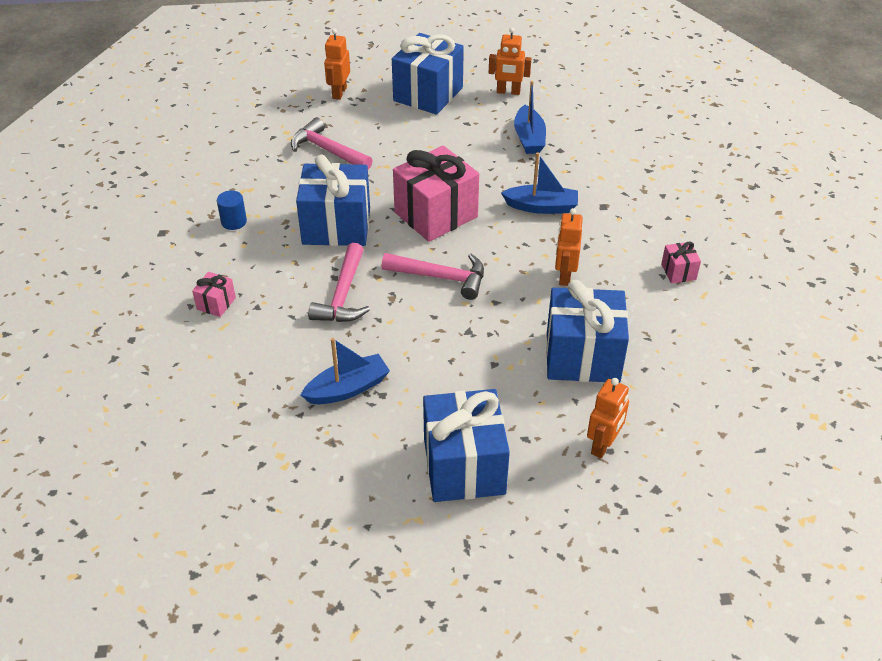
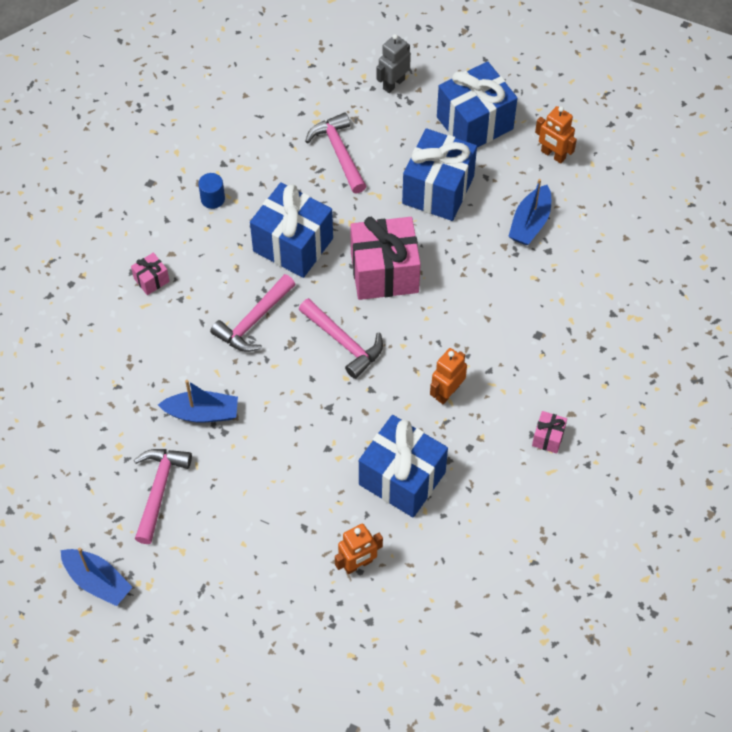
camera: 30 degrees right, 15 degrees up
orange robot [324,29,350,100] -> grey robot [376,34,411,93]
blue gift [423,389,510,502] -> blue gift moved to [402,128,477,221]
blue boat [501,152,578,214] -> blue boat moved to [61,548,133,606]
none -> pink hammer [134,449,192,544]

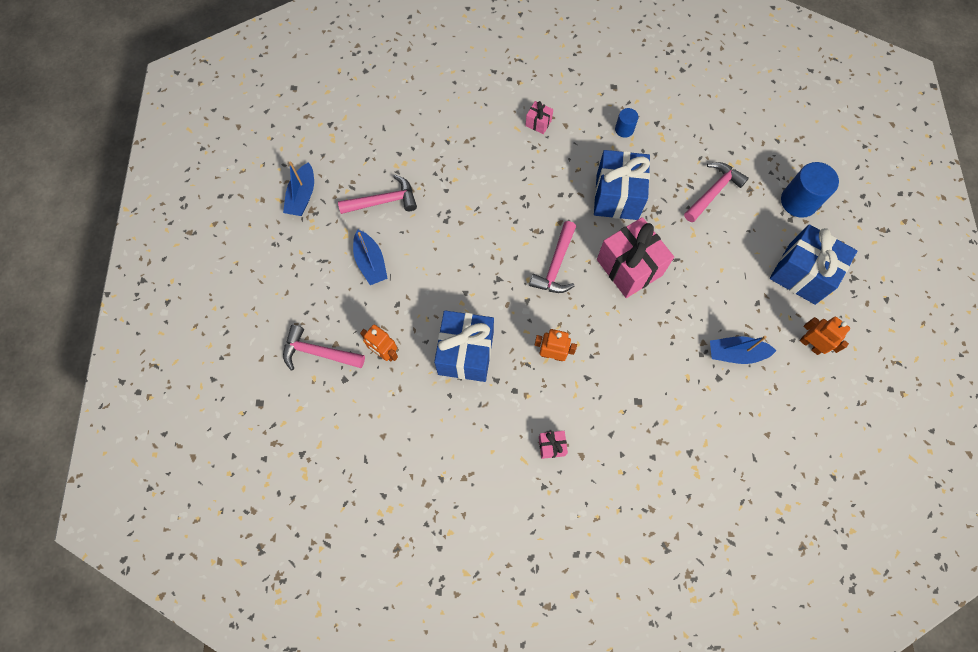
camera: 65 degrees right, 10 degrees up
blue boat [158,380,238,423] -> blue boat moved to [353,229,388,285]
pink hammer [210,274,296,352] -> pink hammer moved to [283,325,365,371]
grey robot [376,34,411,93] -> blue cylinder [781,162,839,218]
blue gift [402,128,477,221] -> none
orange robot [535,106,577,164] -> orange robot turned 120 degrees clockwise [800,316,850,355]

